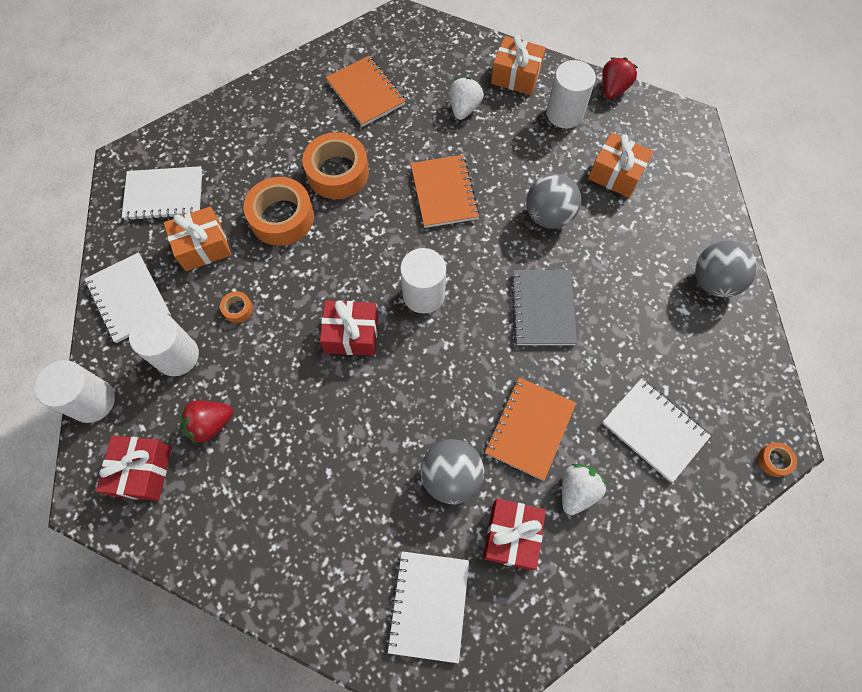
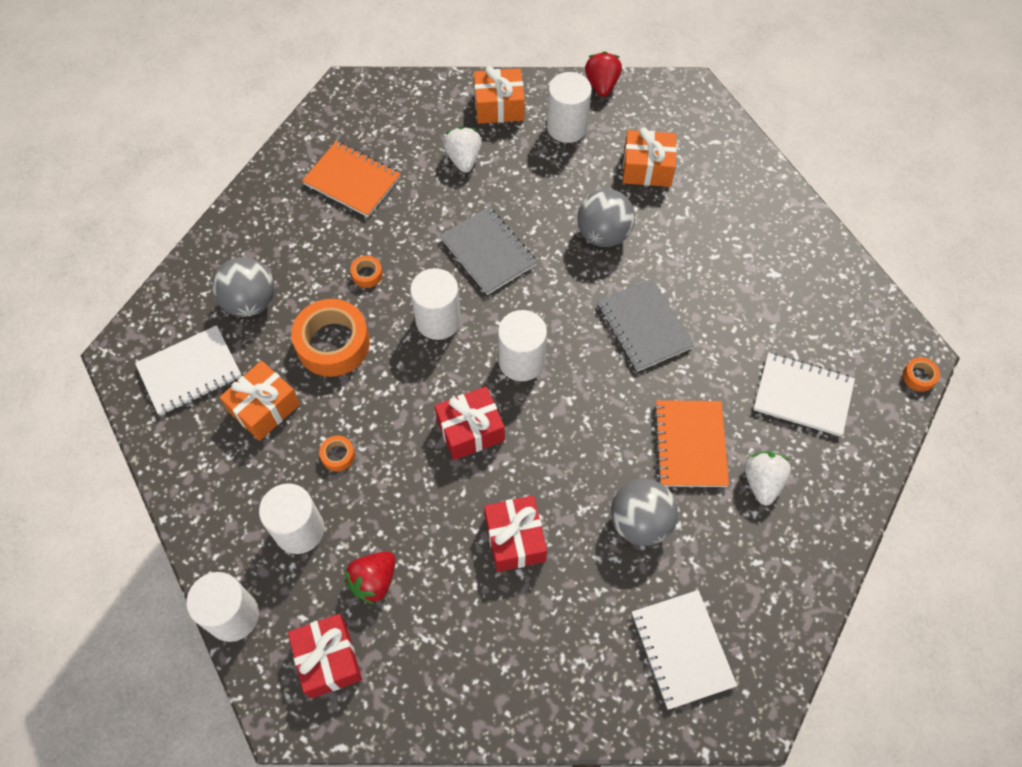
camera: 25 degrees left, 5 degrees down
white notebook [84,252,171,343] -> none
orange tape [302,132,369,199] -> orange tape [350,256,383,288], size x0.43
orange notebook [410,155,479,228] -> grey notebook [440,207,537,295]
red gift [483,499,546,570] -> red gift moved to [484,495,547,572]
grey ball [695,241,757,298] -> grey ball moved to [213,257,274,317]
none -> white cylinder [410,268,461,340]

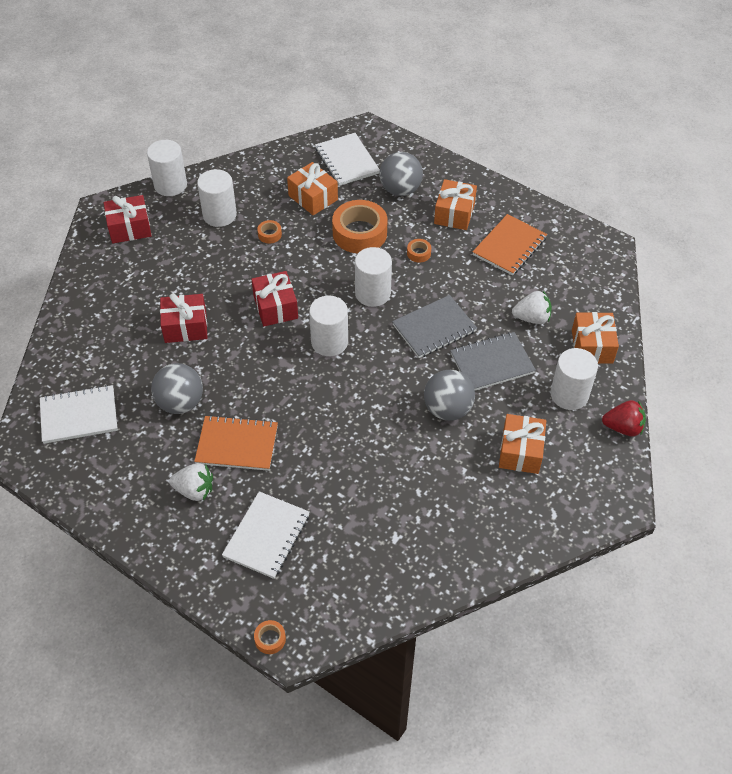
camera: 95 degrees right, 10 degrees down
red strawberry [345,551,395,605] -> none
grey notebook [598,278,694,372] -> grey notebook moved to [450,332,536,391]
none -> orange gift [434,179,477,230]

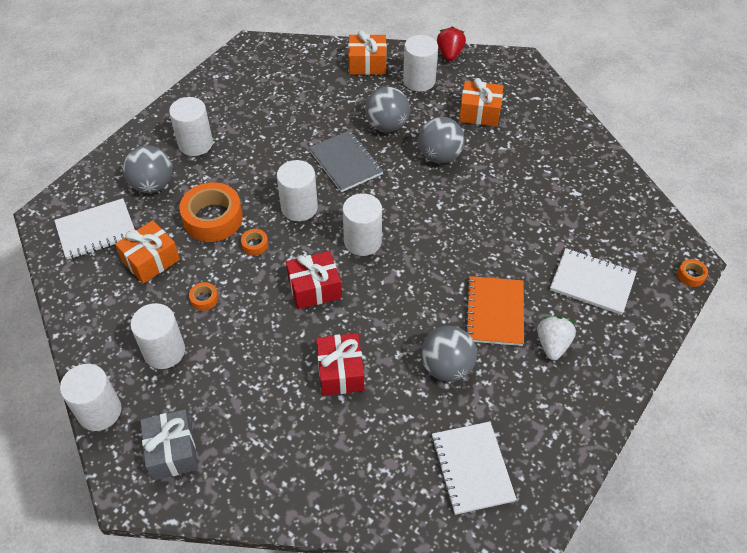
camera: 90 degrees left, 0 degrees up
red gift [104,195,152,243] -> grey gift [140,409,198,481]
orange tape [407,239,431,262] -> orange tape moved to [241,229,268,255]
orange gift [434,179,477,230] -> white cylinder [169,97,213,156]
grey notebook [450,332,536,391] -> grey ball [365,87,410,132]
orange notebook [473,214,547,276] -> none
white strawberry [512,291,552,324] -> none

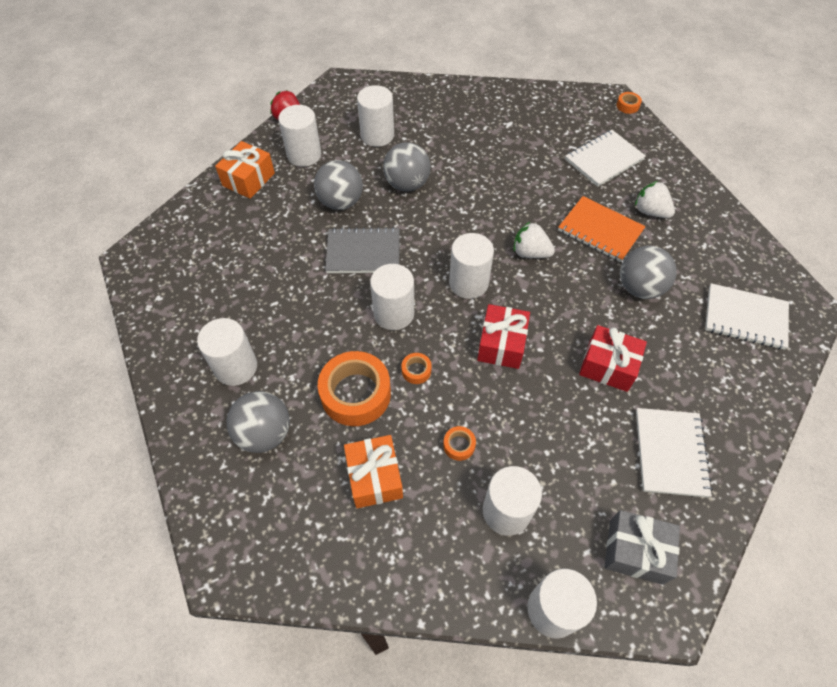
camera: 60 degrees left, 5 degrees up
white notebook [54,198,135,260] -> white notebook moved to [636,408,713,498]
orange gift [459,78,503,127] -> white cylinder [357,85,394,147]
none -> white strawberry [513,222,555,258]

